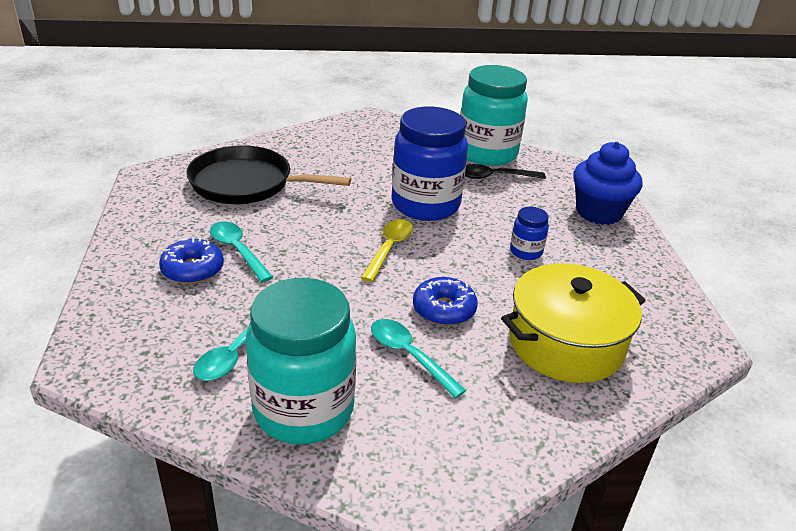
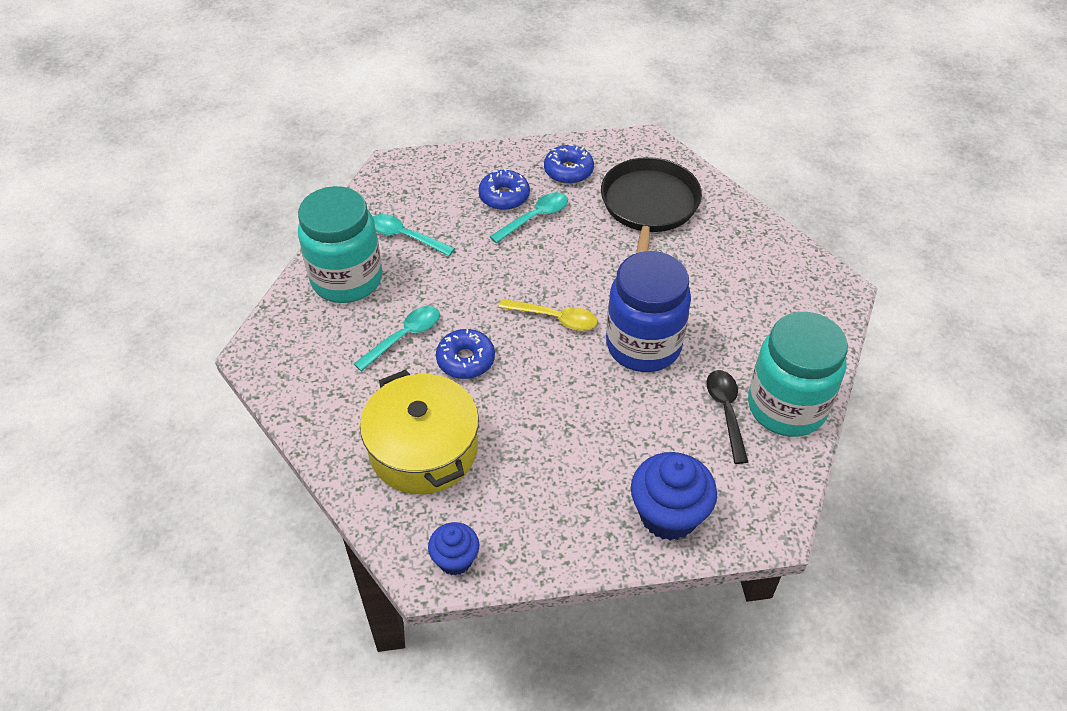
camera: 90 degrees right, 15 degrees up
blue jar [510,207,549,260] -> none
none -> blue cupcake [428,522,479,576]
none -> blue donut [544,144,594,184]

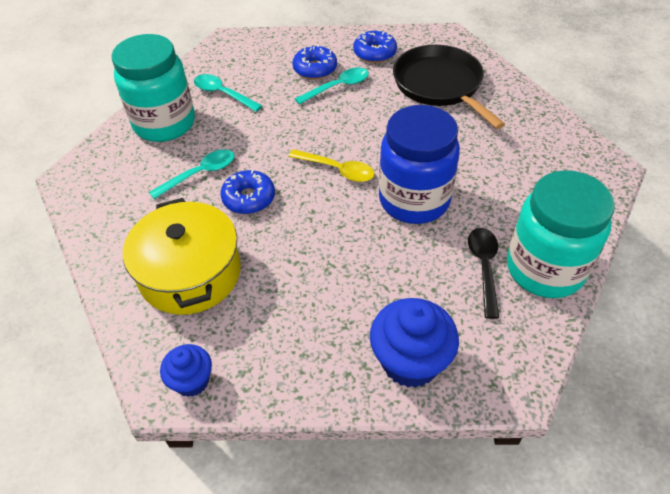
camera: 10 degrees right, 0 degrees up
black pan [601,157,702,253] -> black pan turned 45 degrees counterclockwise [393,45,505,129]

